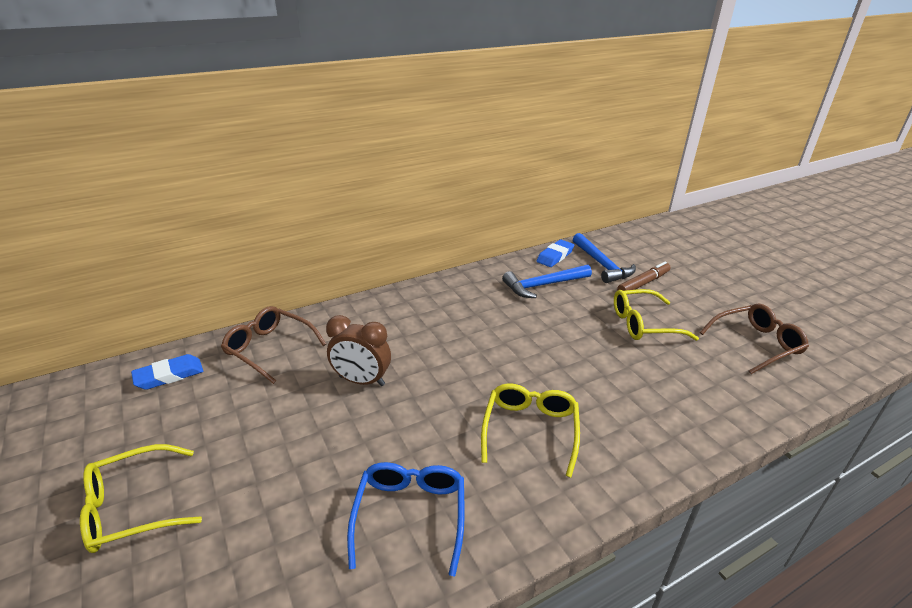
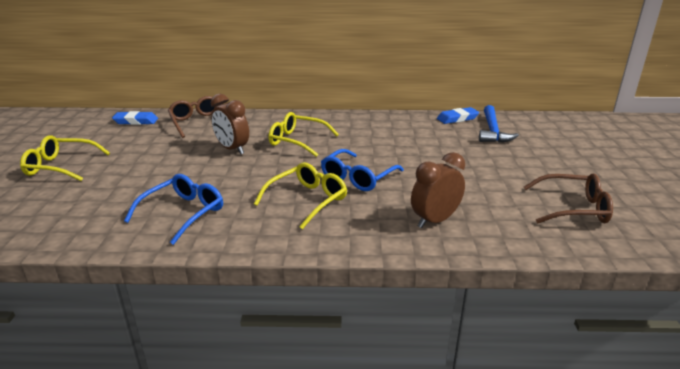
camera: 30 degrees right, 5 degrees down
blue hammer [502,265,592,298] -> none
yellow glasses [614,289,699,341] -> yellow glasses moved to [269,112,339,157]
brown marker [617,262,671,291] -> none
none -> blue glasses [321,149,404,191]
none -> brown clock [411,152,465,228]

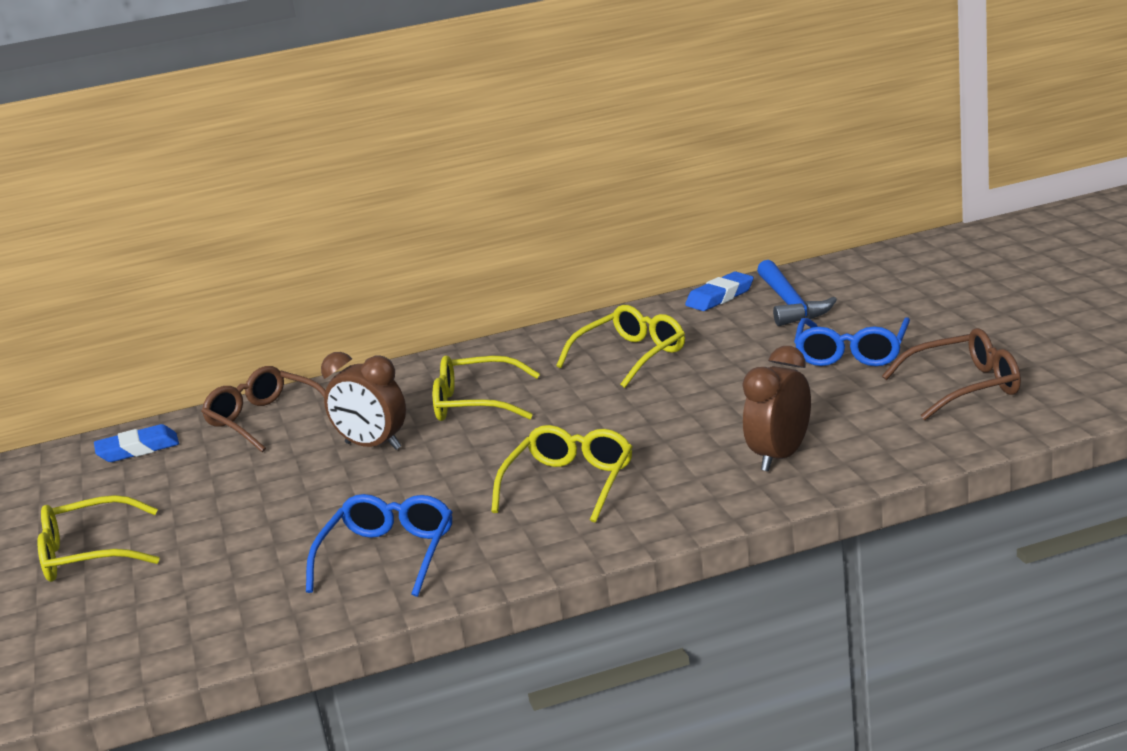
camera: 15 degrees left, 5 degrees down
blue glasses [321,149,404,191] -> blue glasses moved to [794,317,910,366]
none -> yellow glasses [557,305,685,388]

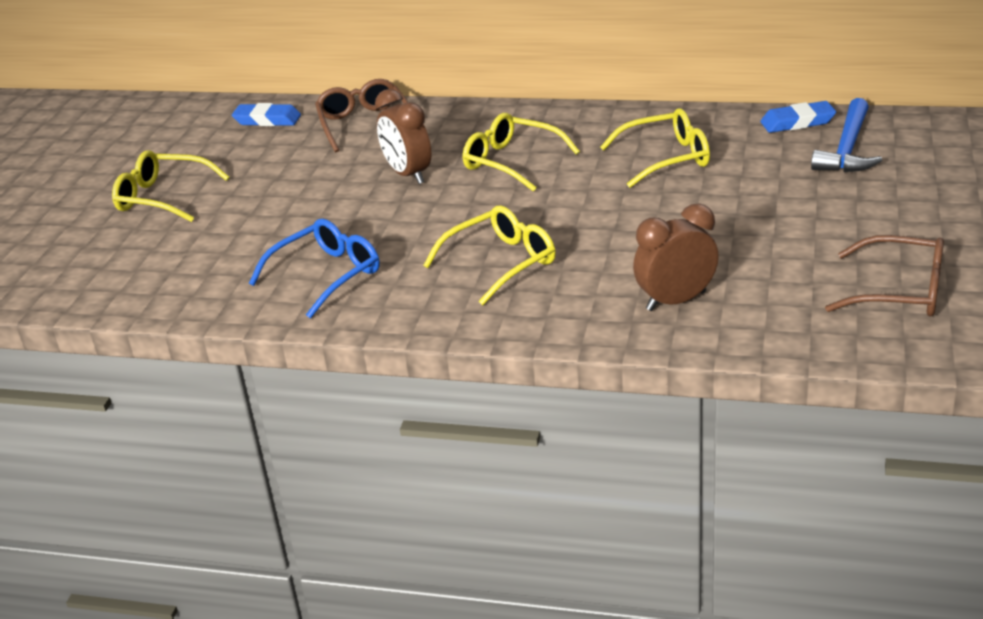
camera: 30 degrees right, 10 degrees up
blue glasses [794,317,910,366] -> none

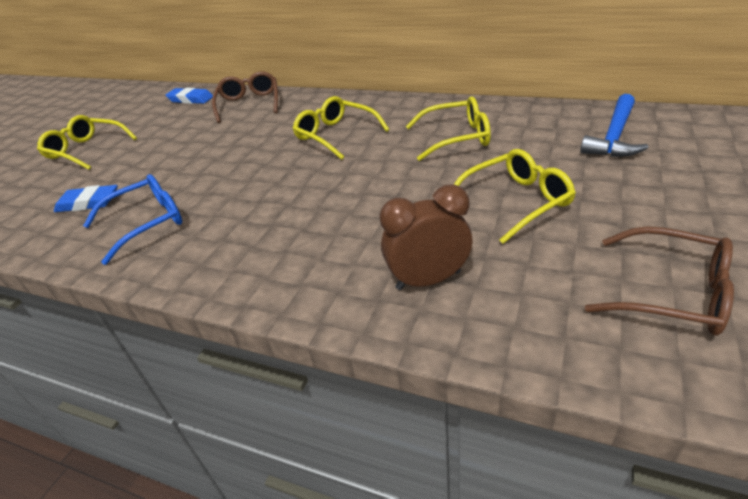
camera: 10 degrees right, 5 degrees up
brown clock [375,89,431,184] -> none
yellow glasses [423,205,556,305] -> yellow glasses moved to [454,149,576,244]
blue eraser [761,101,836,133] -> blue eraser moved to [54,185,118,212]

